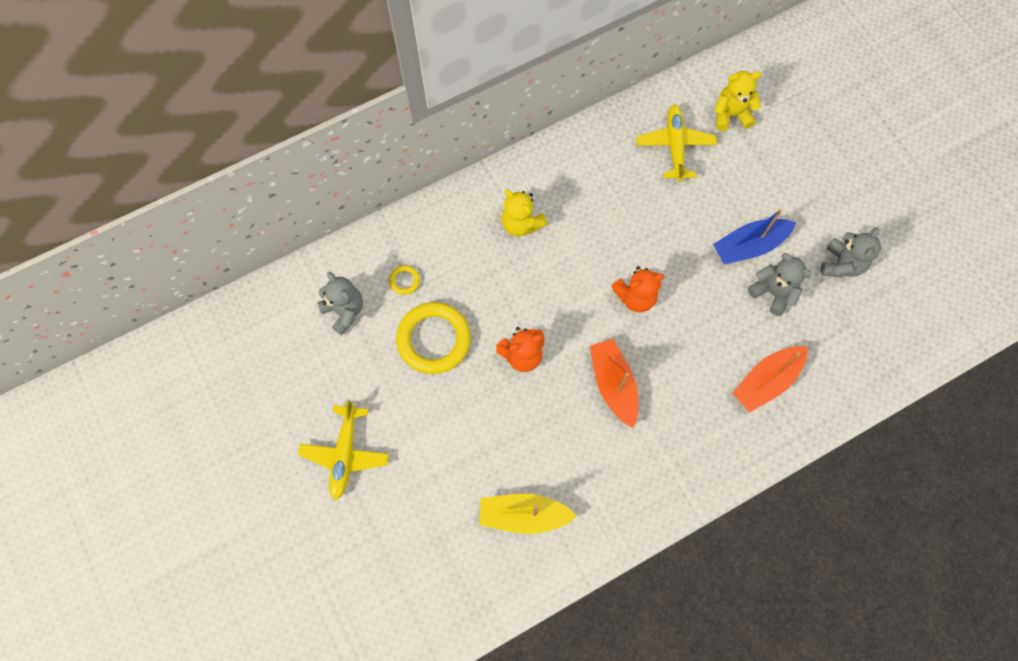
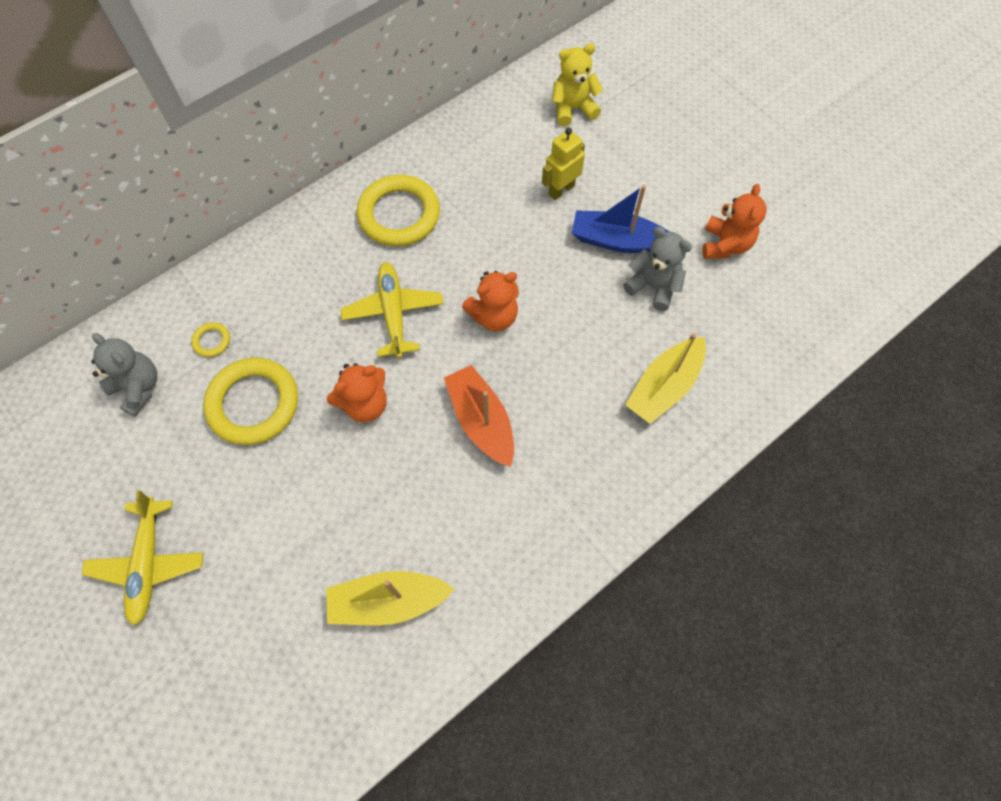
camera: 10 degrees left, 5 degrees down
yellow teddy bear [501,189,548,236] -> none
yellow plane [636,105,717,182] -> yellow plane moved to [340,262,443,358]
blue boat [713,209,796,265] -> blue boat turned 45 degrees clockwise [572,185,669,253]
orange boat [732,346,808,412] -> yellow boat [625,333,706,424]
grey teddy bear [820,227,881,278] -> orange teddy bear [703,184,767,259]
none -> yellow ring [357,175,440,246]
none -> yellow robot [542,128,585,200]

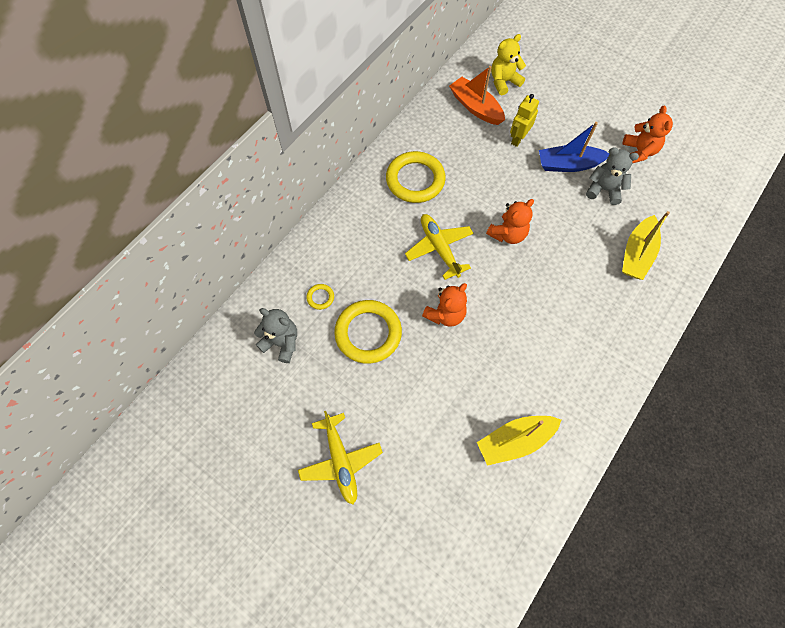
camera: 15 degrees left, 0 degrees up
orange boat [444,365,514,467] -> orange boat moved to [449,66,505,125]

